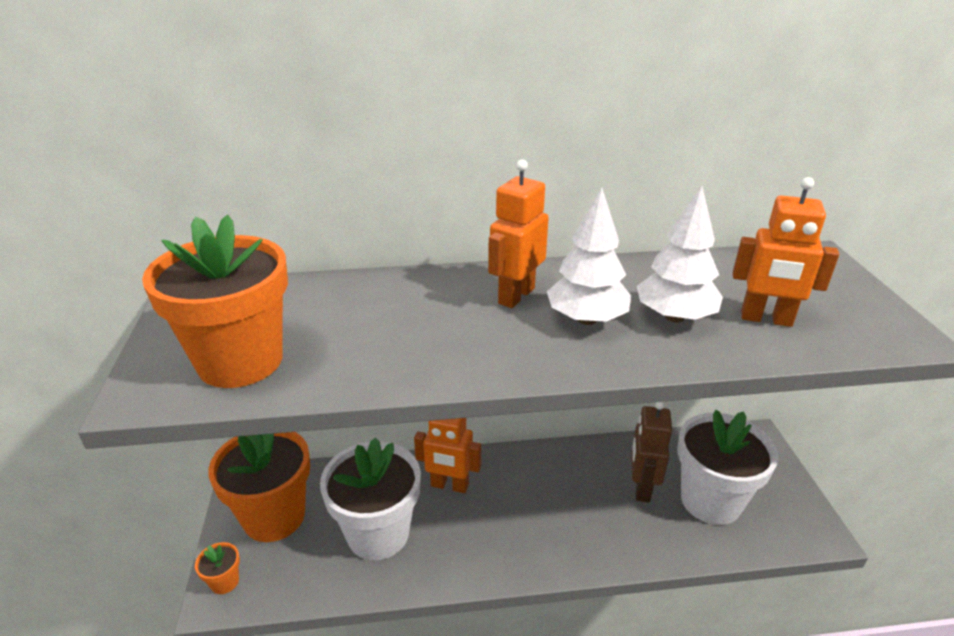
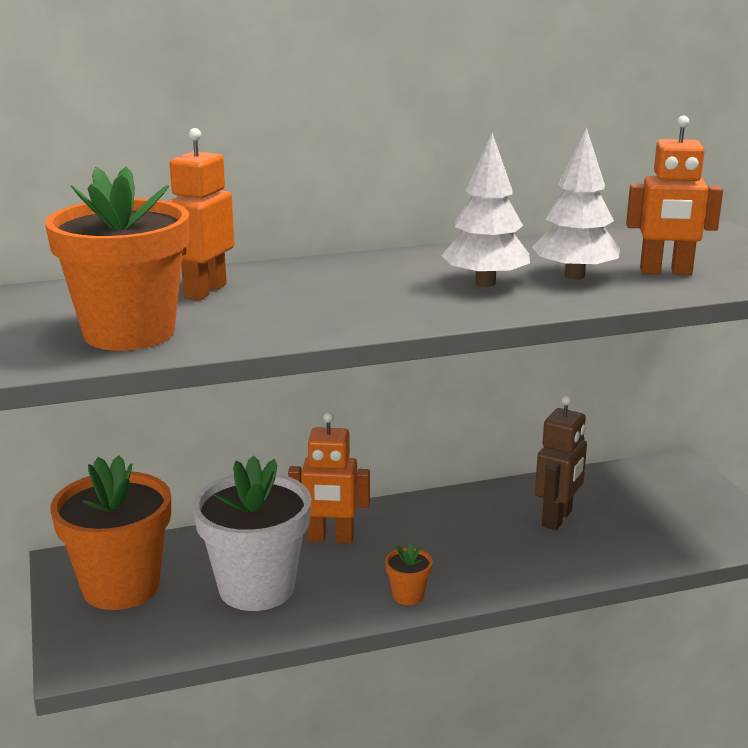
camera: 10 degrees left, 10 degrees down
orange flower pot [195,542,240,594] -> orange flower pot moved to [385,543,433,605]
orange robot [488,159,549,308] -> orange robot moved to [168,128,234,300]
brown robot [631,402,672,502] -> brown robot turned 150 degrees counterclockwise [535,395,587,530]
white flower pot [678,410,778,525] -> none

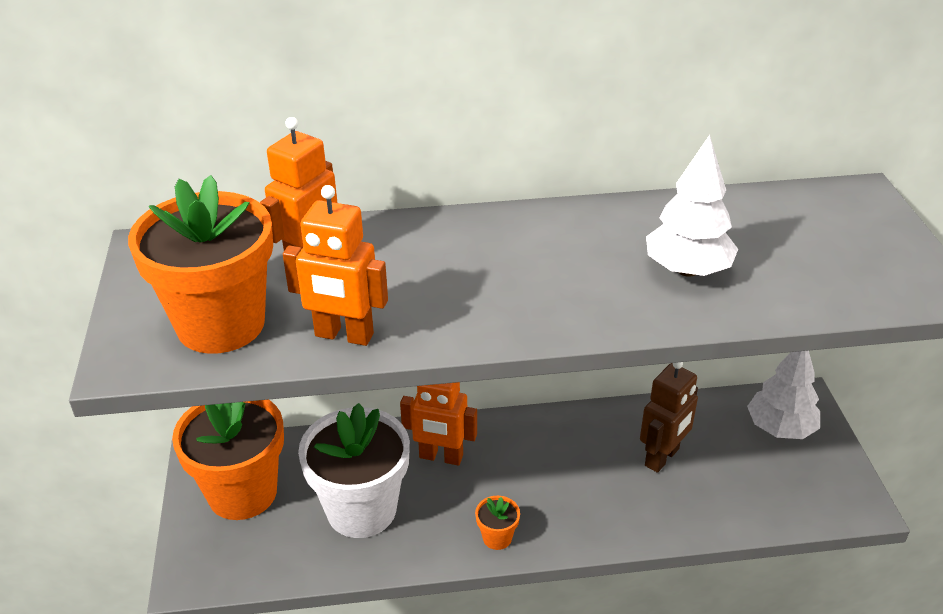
camera: 10 degrees right, 15 degrees up
white tree [441,133,530,287] -> white tree moved to [747,351,820,439]
orange robot [626,116,723,275] -> orange robot moved to [283,185,388,346]

